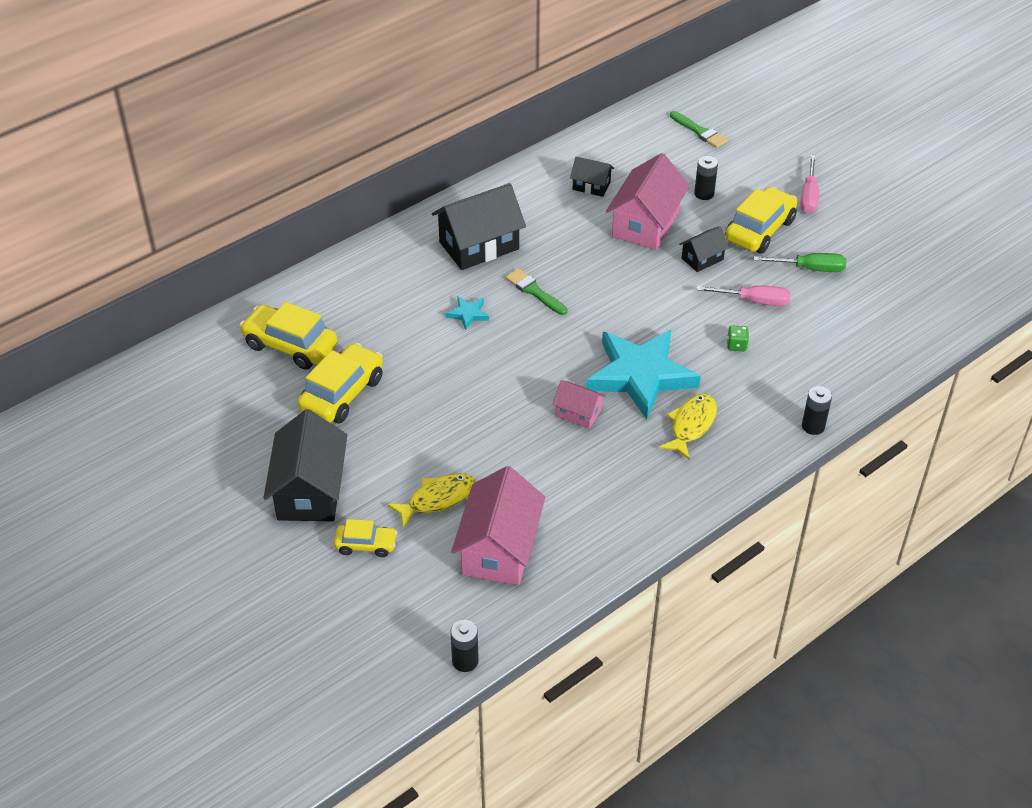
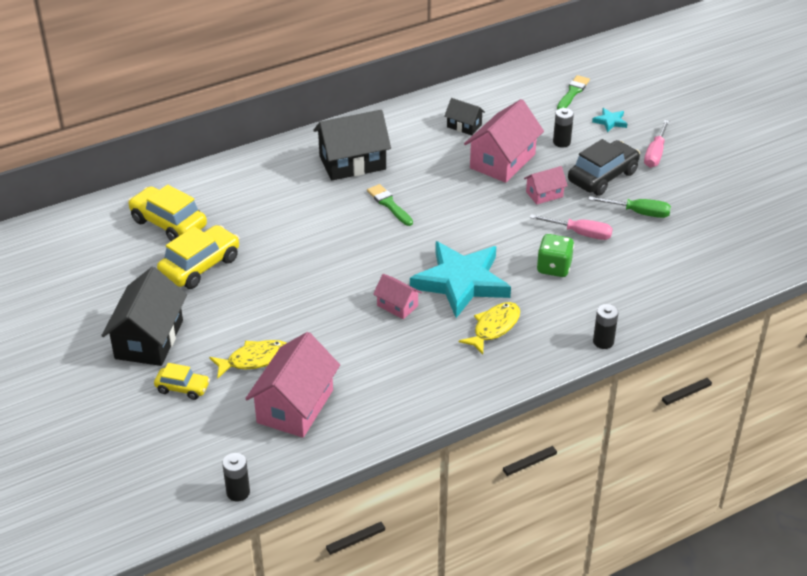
camera: 10 degrees right, 5 degrees down
turquoise star [446,296,489,330] -> turquoise star moved to [592,108,627,132]
green brush [670,111,728,148] -> green brush turned 120 degrees counterclockwise [557,75,590,110]
black house [679,226,729,272] -> pink house [524,166,568,205]
yellow car [725,187,797,254] -> black car [568,139,640,196]
green dice [727,325,749,351] -> green dice [537,234,574,277], size x1.79

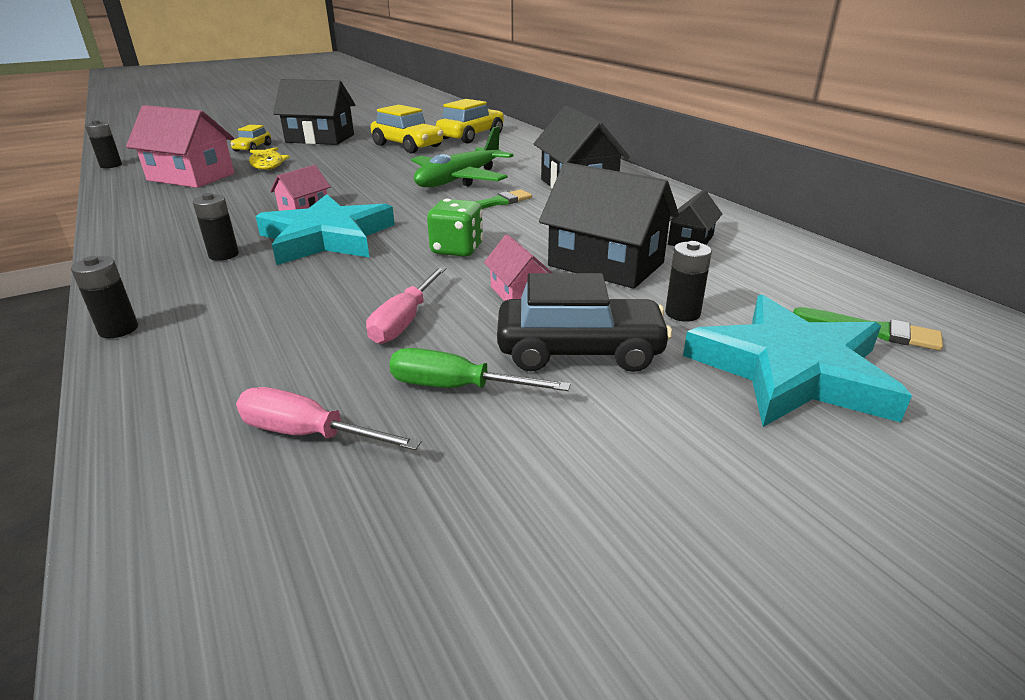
camera: 90 degrees right, 10 degrees down
yellow fish [459,302,520,355] -> black battery [193,193,239,261]
pink house [464,99,544,183] -> black house [539,162,679,289]
green dice [537,234,574,277] -> green dice moved to [427,199,483,257]
black car [568,139,640,196] -> black car turned 45 degrees counterclockwise [497,273,672,372]
green screwdriver [588,196,671,218] -> green screwdriver turned 90 degrees clockwise [389,348,571,391]
turquoise star [592,108,627,132] -> turquoise star [683,294,912,427], size x2.50
pink screwdriver [644,120,669,168] -> pink screwdriver moved to [236,387,422,450]
none -> green plane [411,126,514,187]

